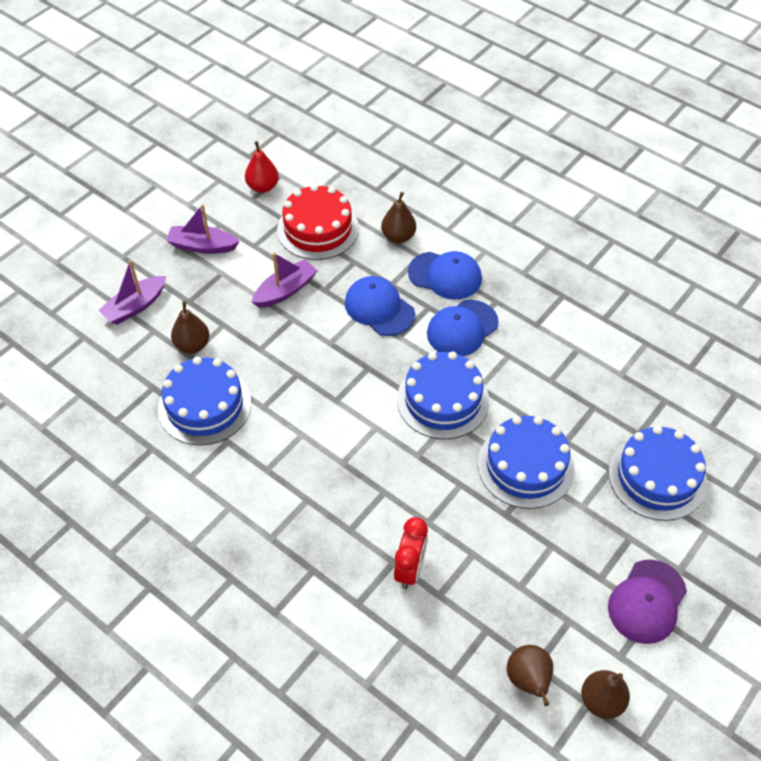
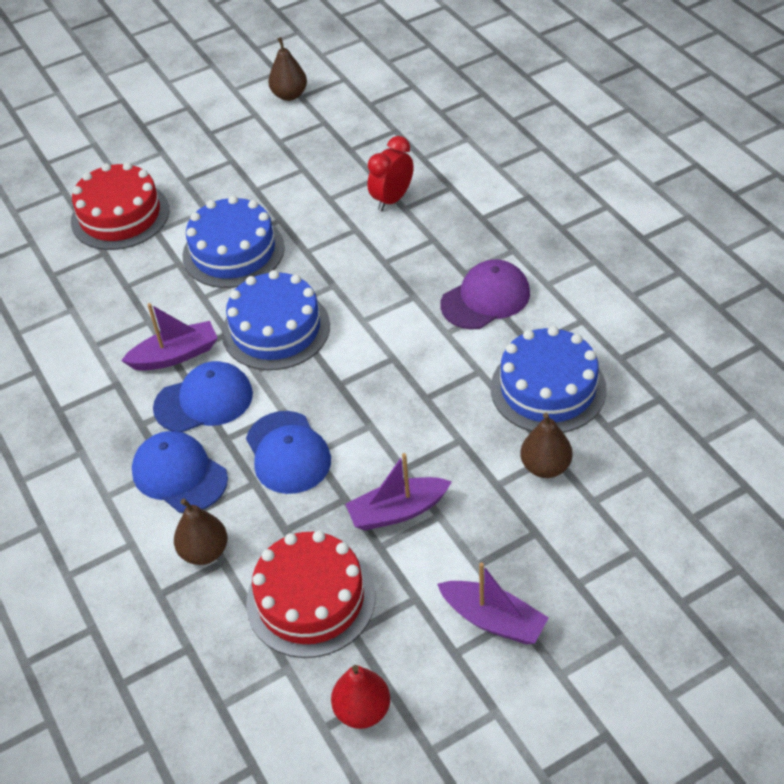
camera: 155 degrees left, 5 degrees down
purple boat [98,260,166,325] -> purple boat moved to [121,303,218,371]
brown pear [507,645,553,706] -> none
purple cap [608,560,687,644] -> purple cap moved to [440,259,530,329]
blue cake [609,426,707,521] -> red cake [71,162,169,250]

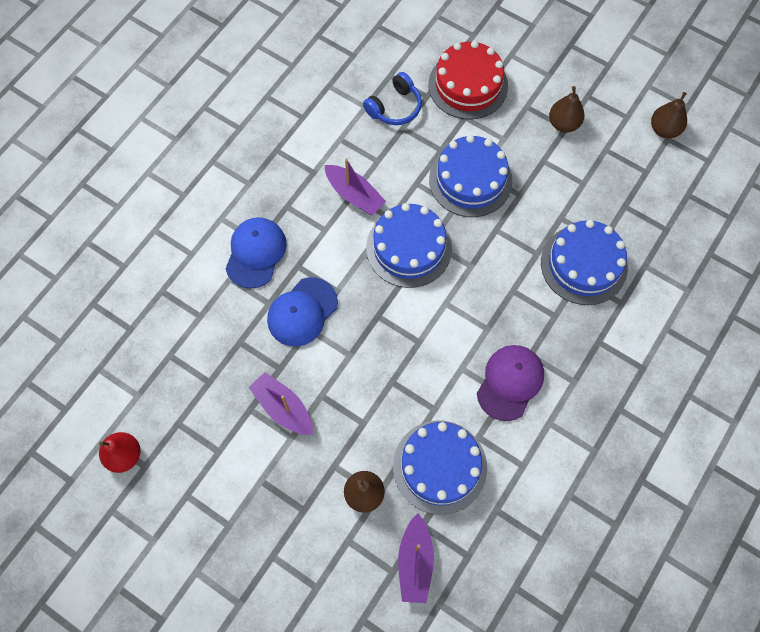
camera: 60 degrees right, 20 degrees up
blue cap [153,361,253,432] -> none
brown pear [174,499,228,565] -> brown pear moved to [549,86,585,133]
red cake [246,531,375,658] -> none
red clock [368,136,413,211] -> blue cake [541,220,628,305]
purple boat [437,562,549,645] -> purple boat moved to [398,514,434,603]
purple cap [440,259,530,329] -> purple cap turned 90 degrees counterclockwise [477,345,544,421]
none -> blue headphones [363,72,422,125]

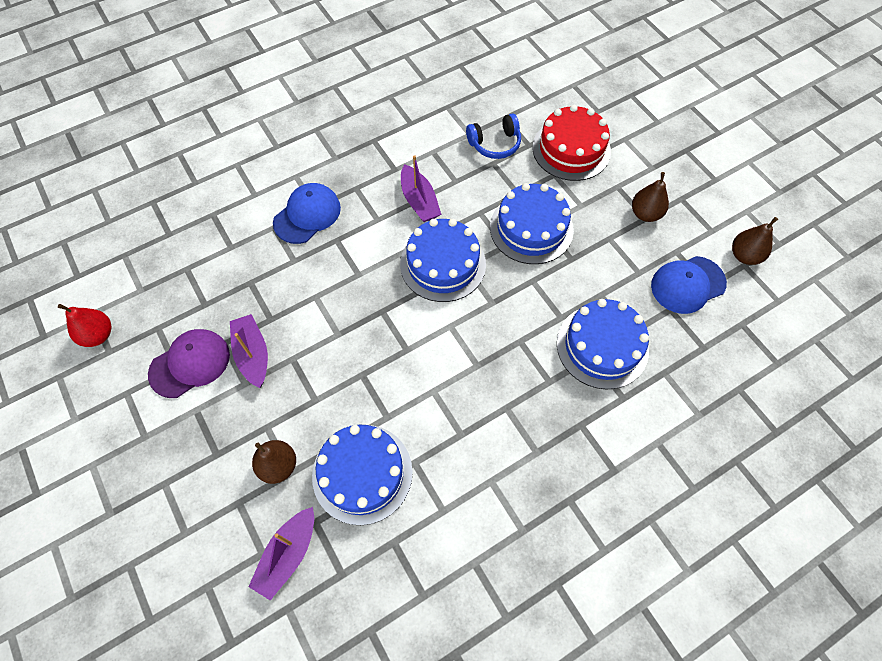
camera: 25 degrees right, 5 degrees down
blue cap [267,277,338,347] -> blue cap moved to [651,256,727,314]
purple cap [477,345,544,421] -> purple cap moved to [148,329,230,398]

